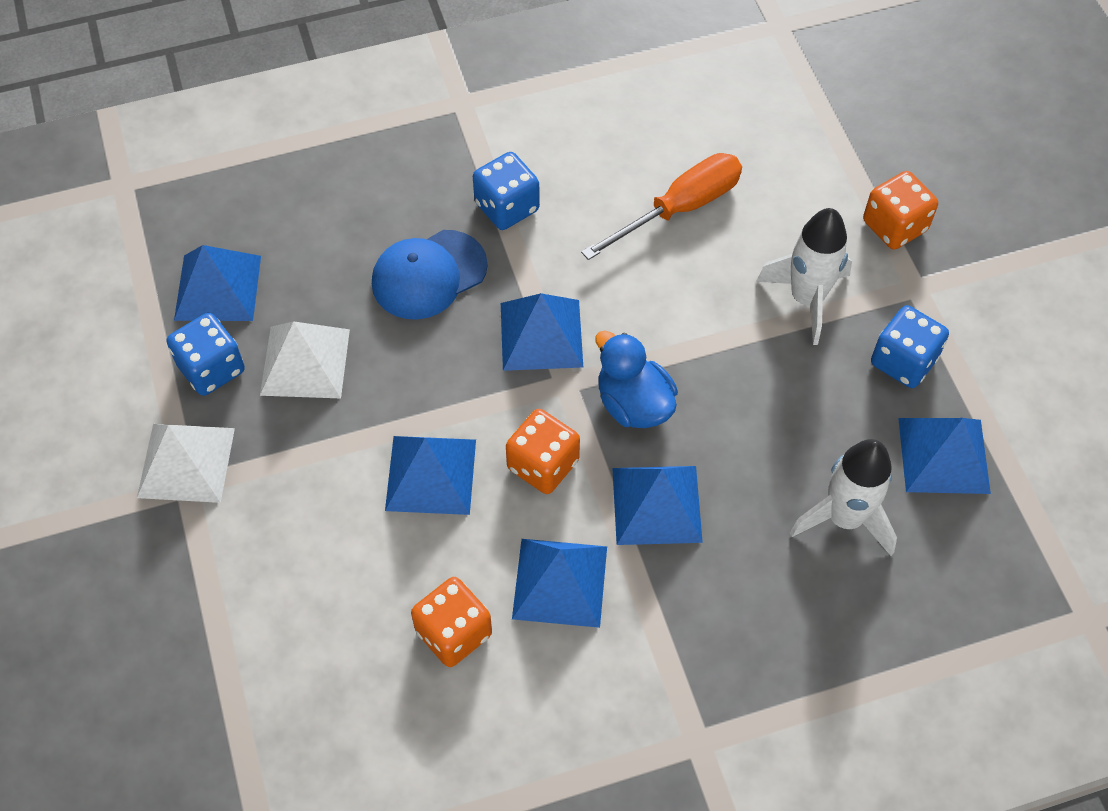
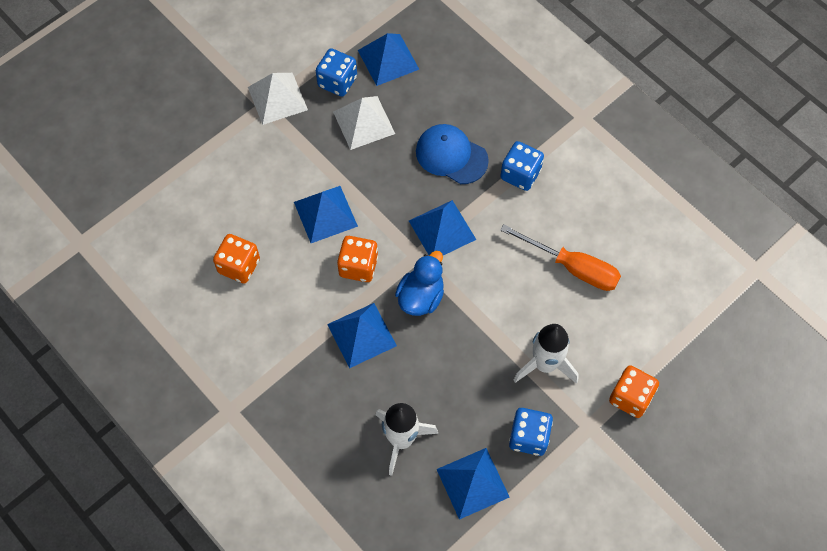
camera: 65 degrees right, 5 degrees up
blue pyramid [512,539,607,628] -> none

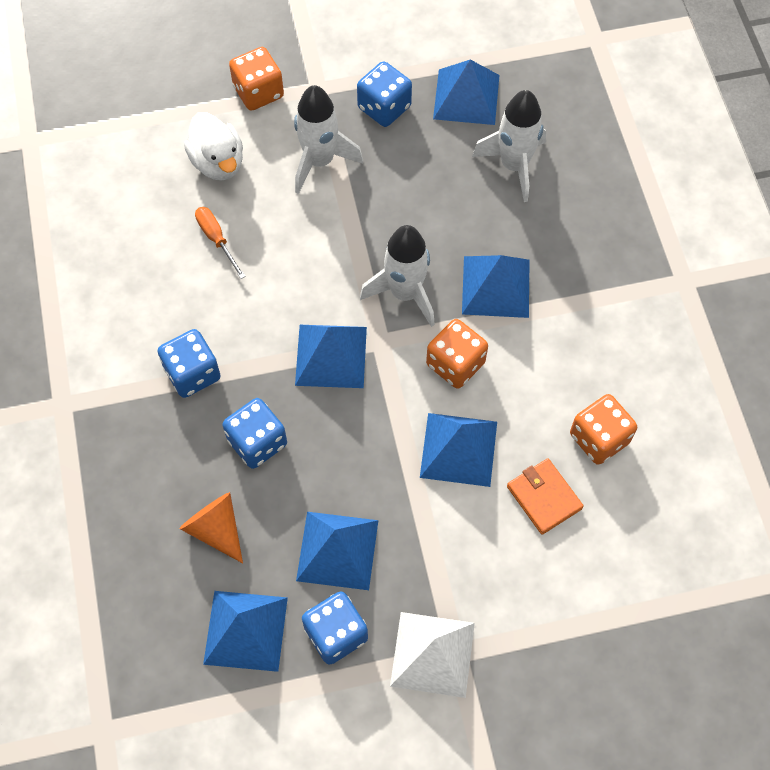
camera: 150 degrees left, 0 degrees up
white pyramid [333,96,395,150] -> blue pyramid [296,512,378,590]
blue duck [395,251,444,316] -> white rocket [360,225,435,327]
blue cap [416,124,489,184] -> blue dice [222,398,287,469]
orange screwdriver [500,224,621,291] -> orange screwdriver [195,207,246,279], size x0.56
none -> orange cone [179,492,243,563]
none -> white duck [184,112,243,180]
none -> orange wallet [507,458,584,534]

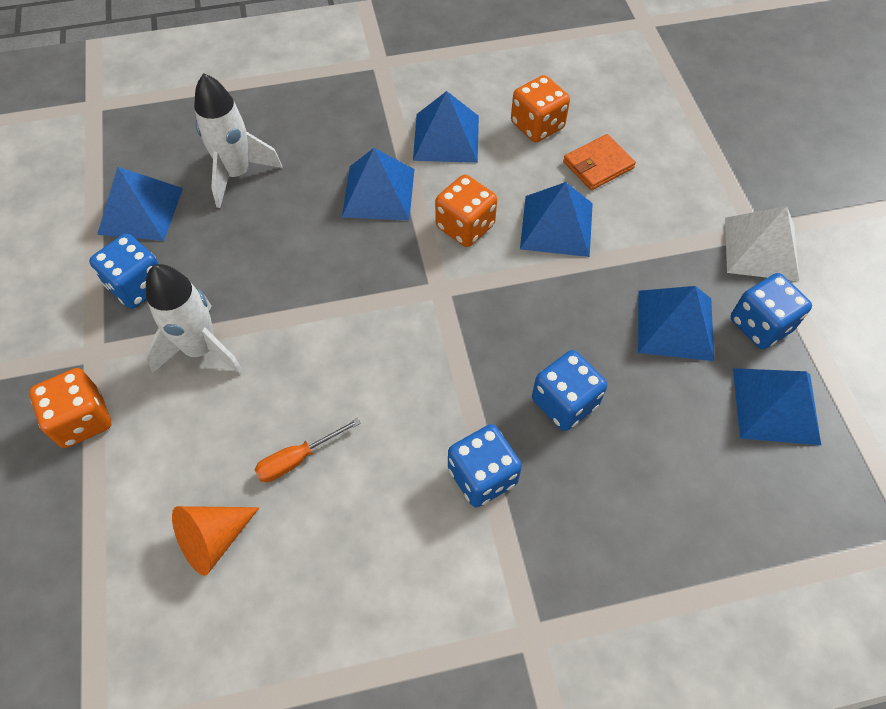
camera: 90 degrees left, 5 degrees down
orange cone [179,492,243,563] -> orange cone moved to [172,506,259,576]
white duck [184,112,243,180] -> none
blue pyramid [295,325,367,388] -> blue pyramid moved to [413,91,479,163]
white rocket [360,225,435,327] -> none

